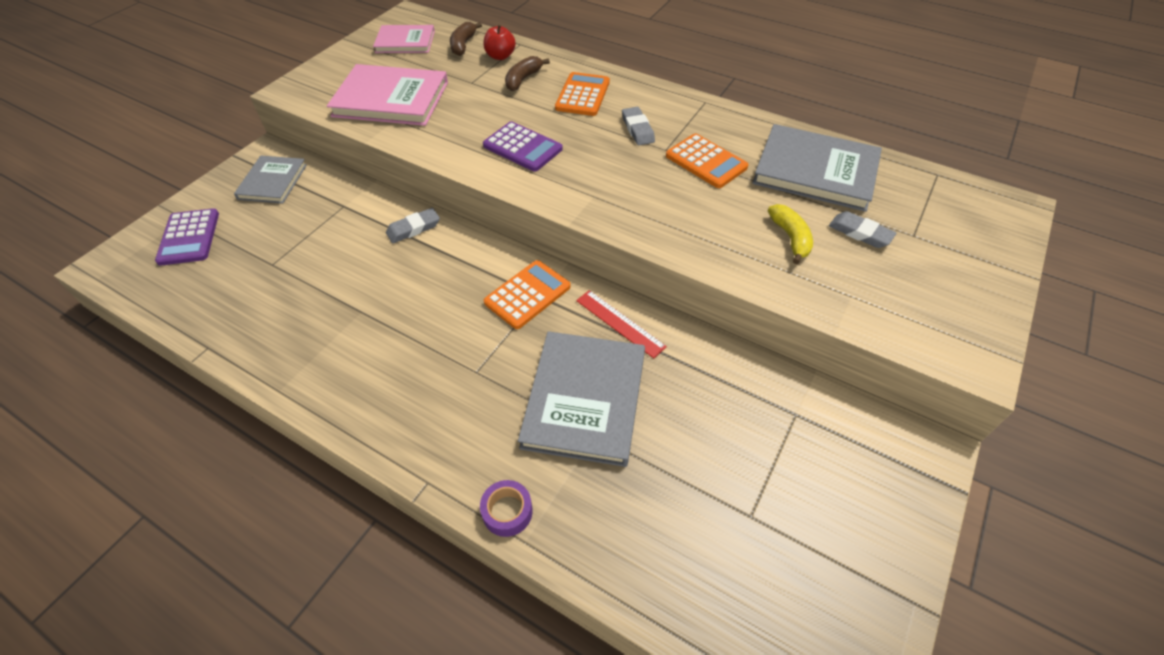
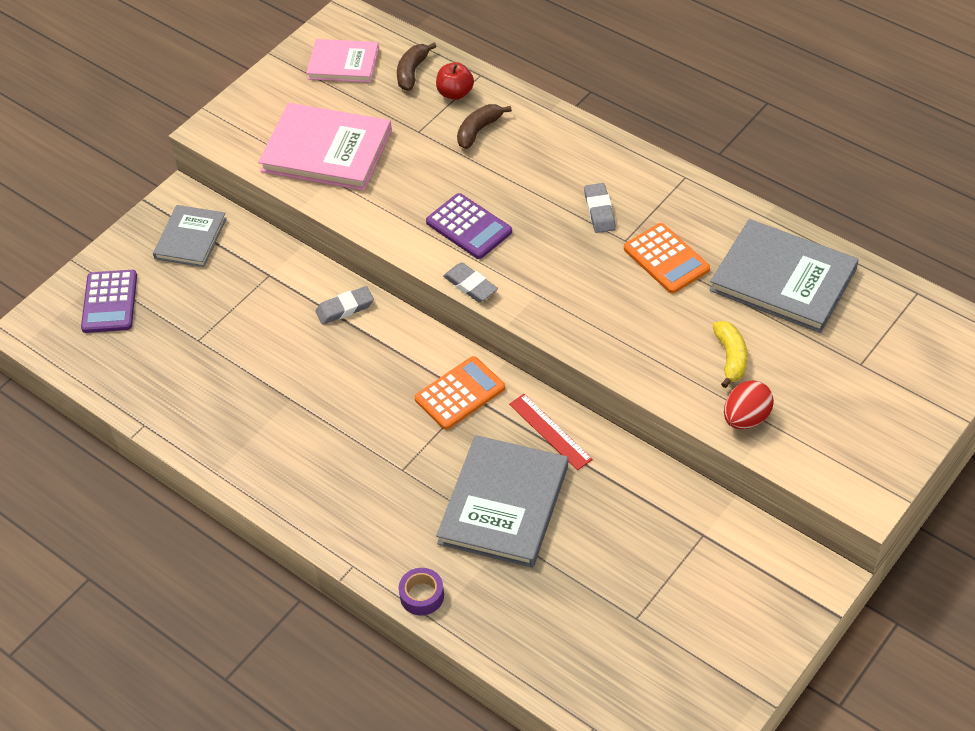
camera: 10 degrees right, 0 degrees up
orange calculator [555,72,610,116] -> none
grey eraser [829,211,897,248] -> grey eraser moved to [443,263,498,302]
none -> red egg [724,380,774,429]

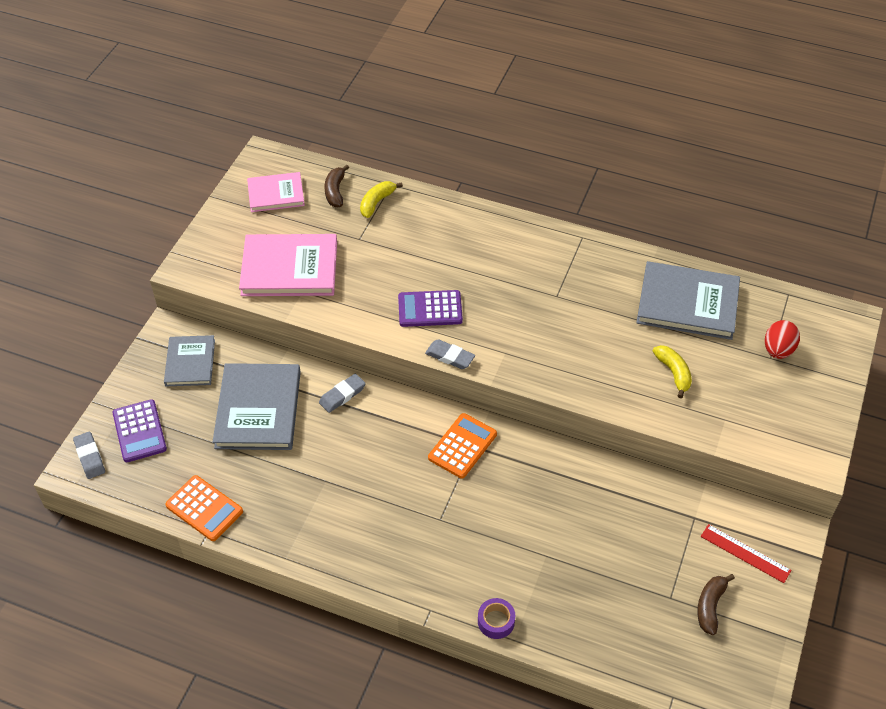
camera: 20 degrees left, 0 degrees up
purple calculator [426,193,512,259] -> purple calculator turned 150 degrees clockwise [398,290,463,327]
red apple [436,62,474,100] -> yellow banana [360,181,403,218]
grey book [436,435,568,568] -> grey book moved to [213,363,301,450]
brown banana [457,104,512,149] -> brown banana moved to [697,574,735,635]
red ruler [509,394,593,470] -> red ruler moved to [701,524,791,583]
grey eraser [584,183,616,233] -> grey eraser moved to [73,432,105,479]
orange calculator [624,223,710,294] -> orange calculator moved to [165,475,243,541]
red egg [724,380,774,429] -> red egg moved to [765,320,800,359]

